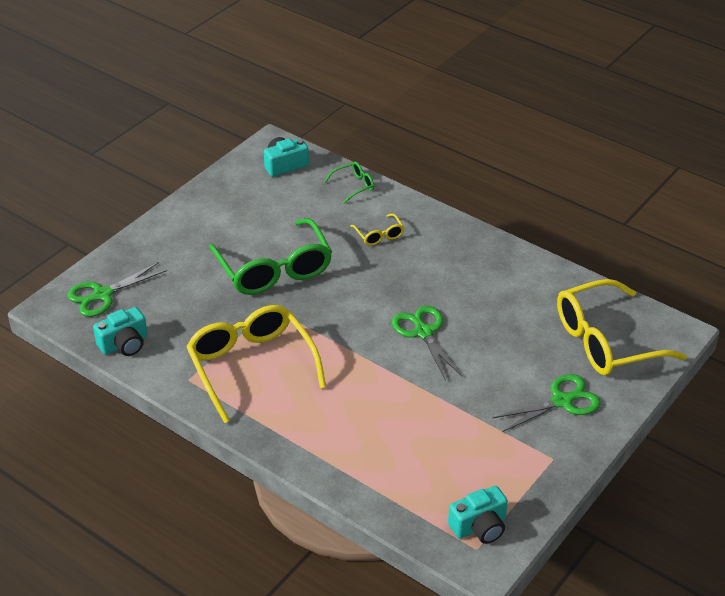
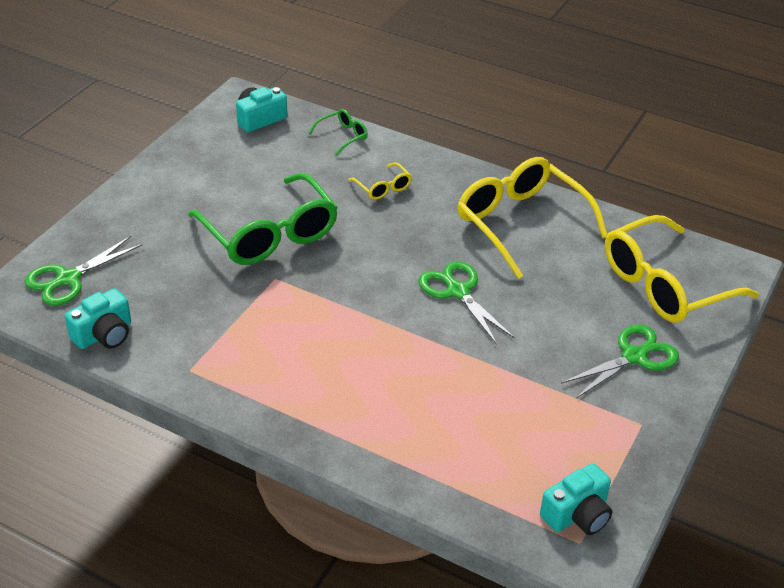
camera: 10 degrees left, 0 degrees up
yellow glasses [186,305,326,423] -> yellow glasses moved to [457,157,607,279]

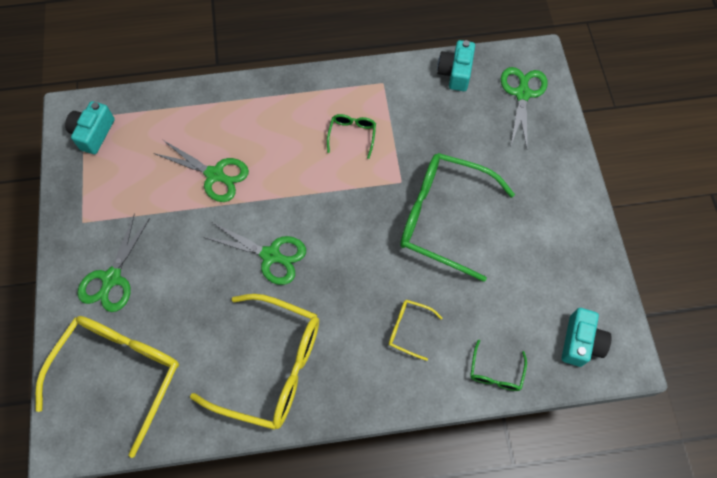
camera: 145 degrees right, 25 degrees up
none -> green scissors [154,140,249,202]
none -> green glasses [327,114,376,159]

